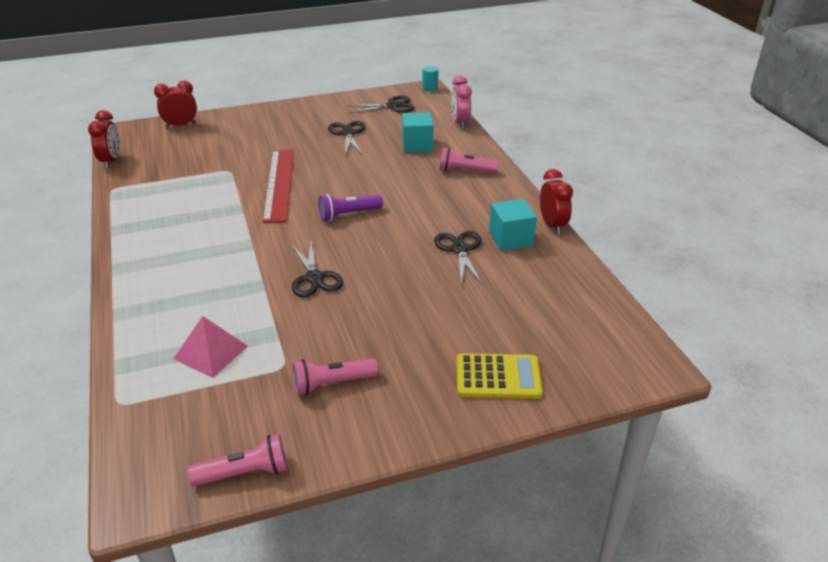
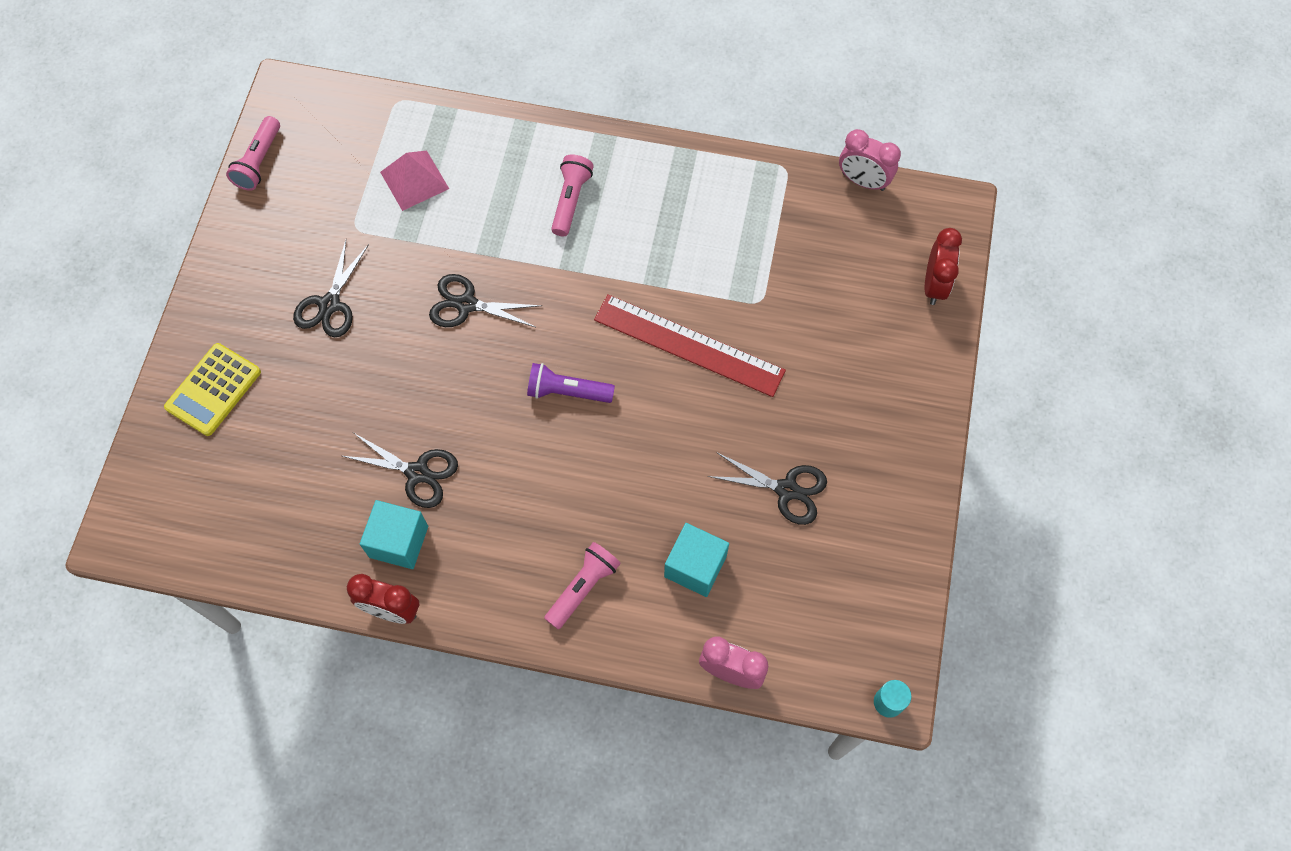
camera: 120 degrees right, 30 degrees up
red clock [88,110,120,169] -> pink clock [839,129,901,191]
pink flashlight [293,358,378,395] -> pink flashlight moved to [551,155,594,236]
purple flashlight [318,194,383,221] -> purple flashlight turned 90 degrees counterclockwise [527,363,615,403]
black scissors [347,95,415,113] -> black scissors moved to [293,240,369,337]

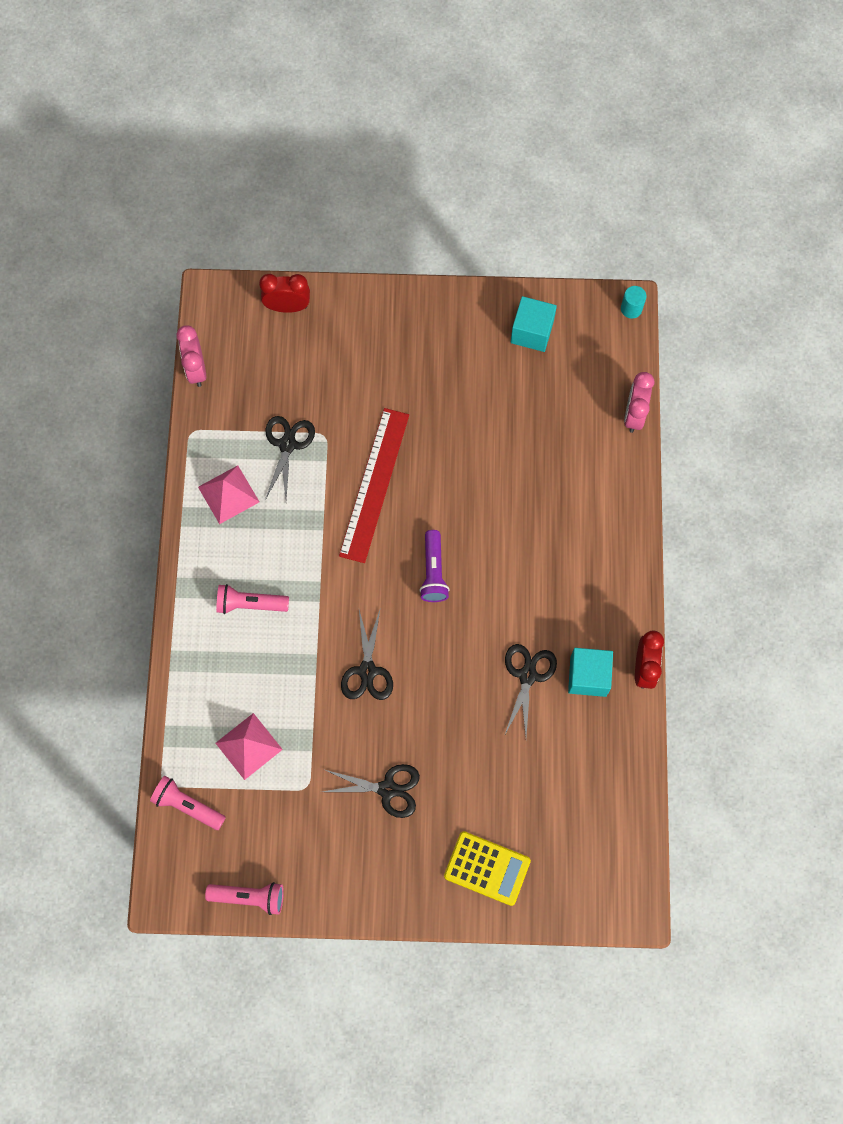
camera: 100 degrees left, 5 degrees up
pink flashlight [544,542,621,629] -> pink flashlight moved to [150,776,226,830]
turquoise cube [664,523,729,597] -> turquoise cube moved to [510,296,557,352]
black scissors [708,452,827,525] -> black scissors moved to [265,416,315,500]
pink clock [839,129,901,191] -> pink clock turned 150 degrees clockwise [176,325,206,387]
none -> pink pyramid [198,465,259,524]

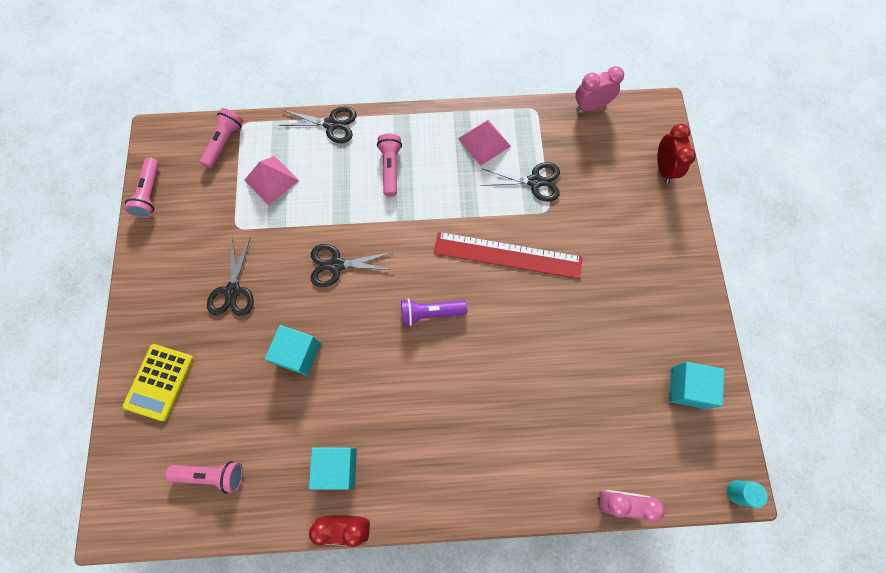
camera: 85 degrees right, 0 degrees up
black scissors [504,644,557,736] -> black scissors moved to [278,107,357,143]
none -> pink flashlight [165,461,243,493]
none -> turquoise cube [265,325,321,376]

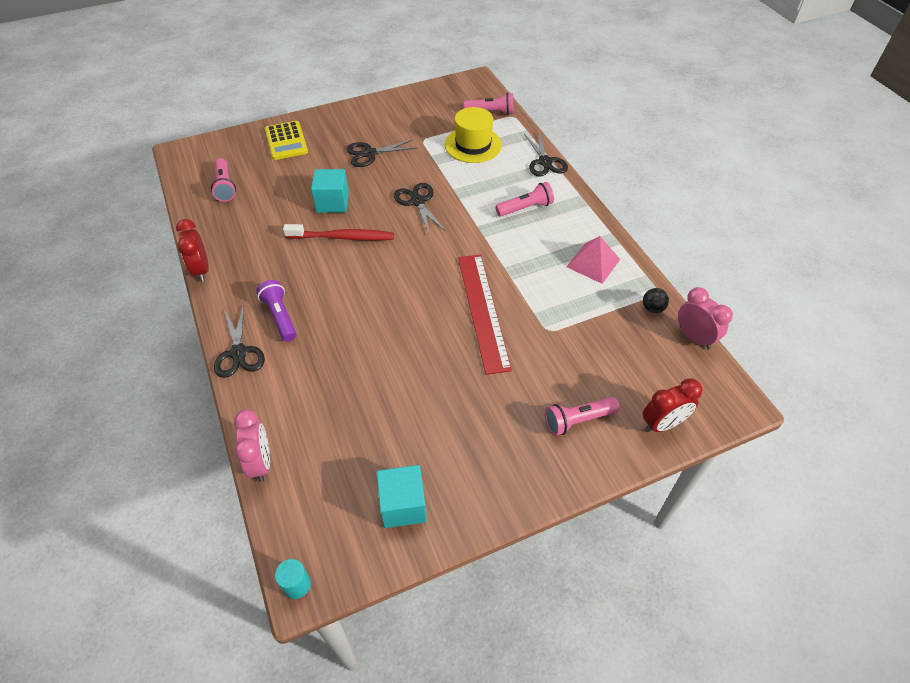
camera: 70 degrees right, 20 degrees down
yellow calculator [123,344,193,421] -> yellow calculator turned 105 degrees counterclockwise [265,121,308,160]
pink flashlight [124,157,159,218] -> pink flashlight moved to [545,397,620,436]
pink pyramid [244,156,299,205] -> yellow hat [445,107,502,163]
turquoise cube [309,448,357,490] -> none
purple flashlight [401,298,467,326] -> purple flashlight moved to [256,280,297,342]
black scissors [481,162,560,202] -> black scissors moved to [214,305,265,378]
none -> red toothbrush [283,224,394,241]
none -> black ball [643,288,669,313]

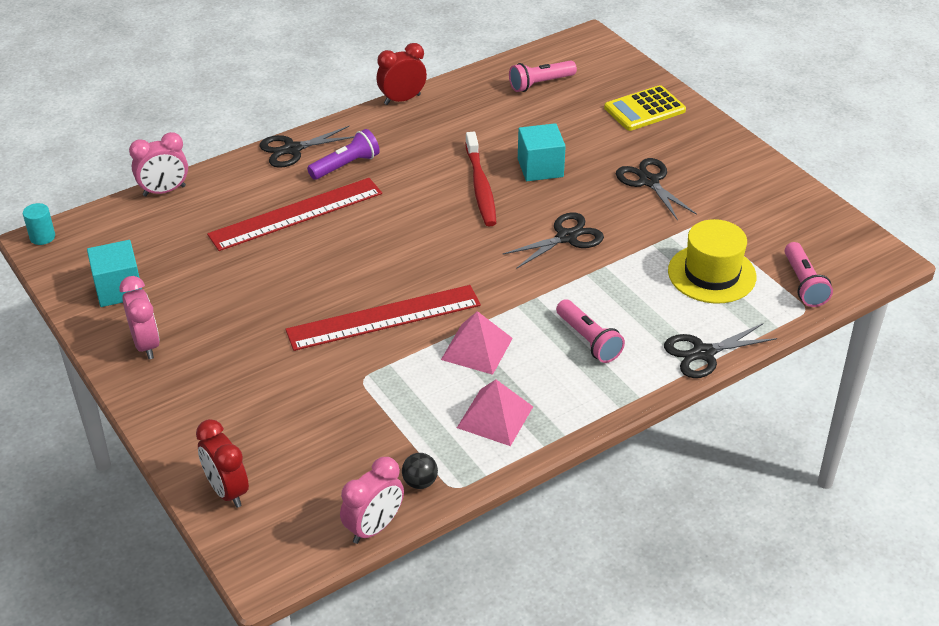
camera: 80 degrees right, 10 degrees down
pink flashlight [545,397,620,436] -> none
none -> pink clock [119,276,160,359]
none -> red ruler [207,178,382,251]
none -> pink pyramid [441,311,513,375]

